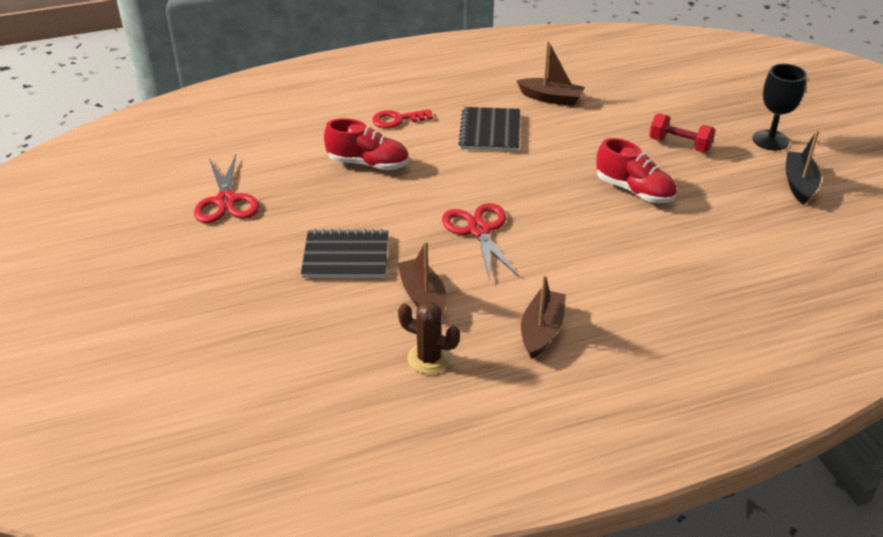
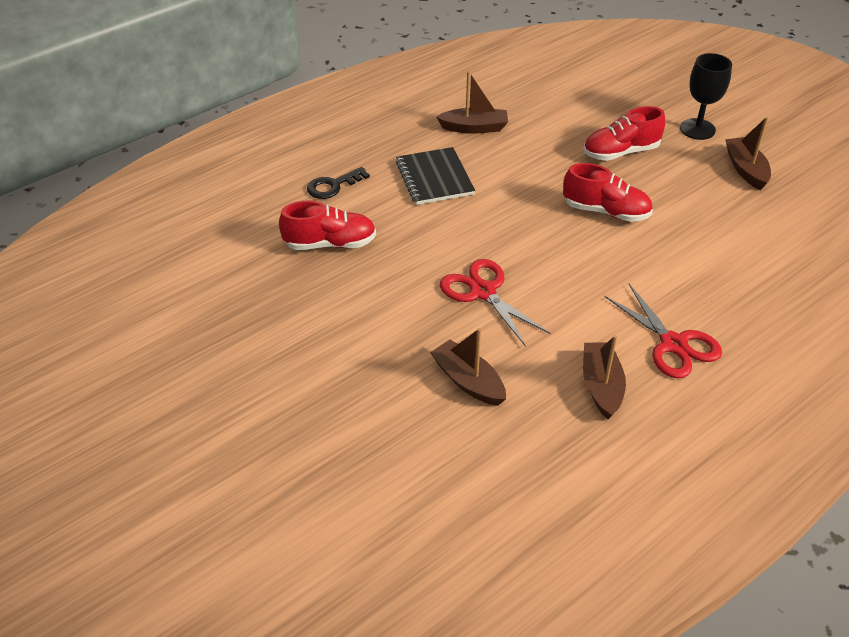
camera: 20 degrees left, 5 degrees up
red scissors [194,155,259,223] -> red scissors moved to [604,284,722,378]
black notebook [301,229,388,278] -> none
red key [372,109,433,128] -> black key [307,167,370,199]
brown cactus [398,302,460,374] -> none
red dumbbell [649,113,715,152] -> red shoe [584,106,666,161]
black boat [786,130,821,205] -> brown boat [725,117,771,190]

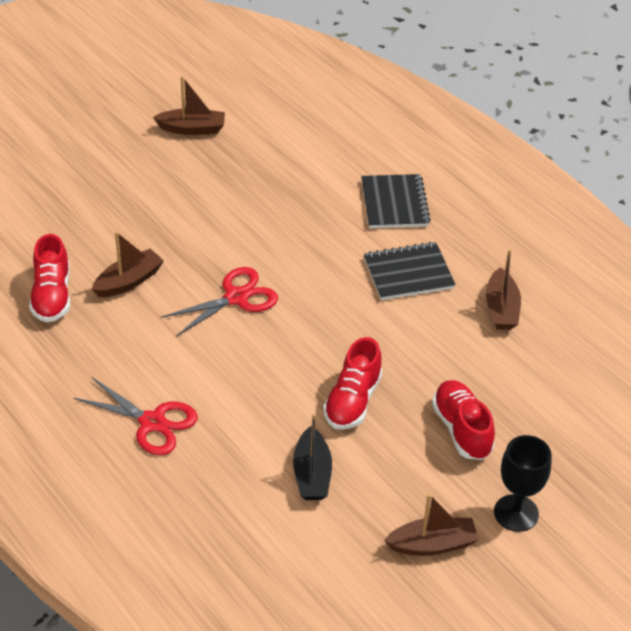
camera: 90 degrees right, 0 degrees up
red shoe [279,201,376,250] -> red shoe moved to [29,234,70,322]
black key [307,167,370,199] -> black notebook [361,174,431,228]
brown boat [583,335,626,419] -> brown boat moved to [153,76,225,135]
red scissors [604,284,722,378] -> red scissors turned 120 degrees counterclockwise [73,377,198,455]
none -> black boat [293,413,332,500]

